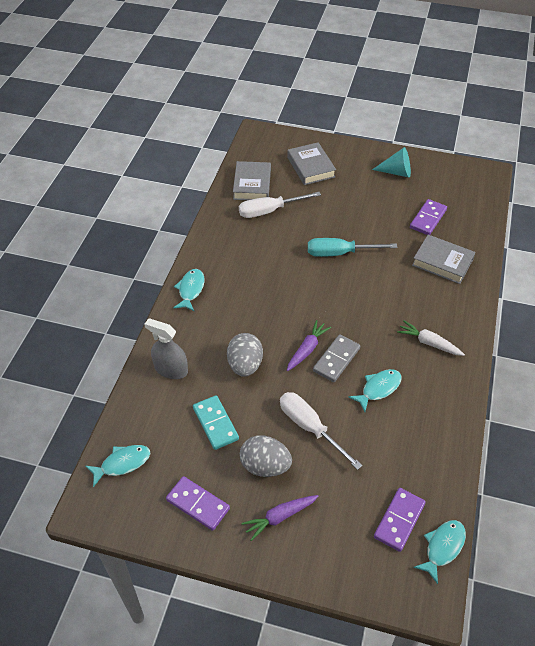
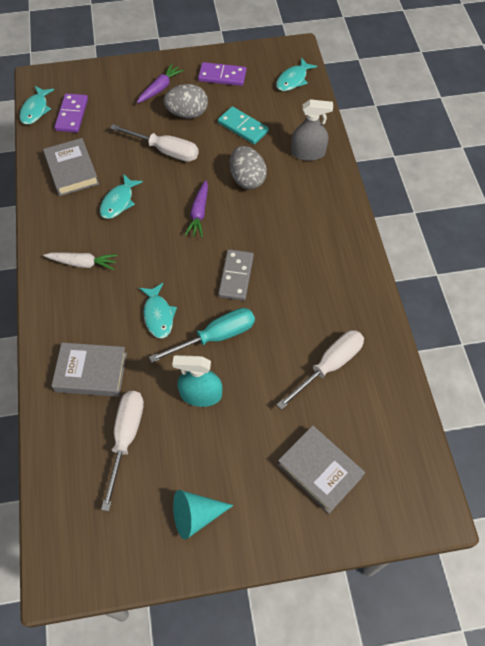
camera: 155 degrees right, 10 degrees up
turquoise fish [173,269,205,312] -> turquoise fish moved to [139,283,177,338]
grey book [233,161,271,200] -> grey book moved to [43,138,99,196]
grey domino [313,334,360,382] -> grey domino moved to [218,249,254,301]
purple domino [410,199,447,235] -> white screwdriver [101,391,144,511]
none -> turquoise spray bottle [172,355,222,407]

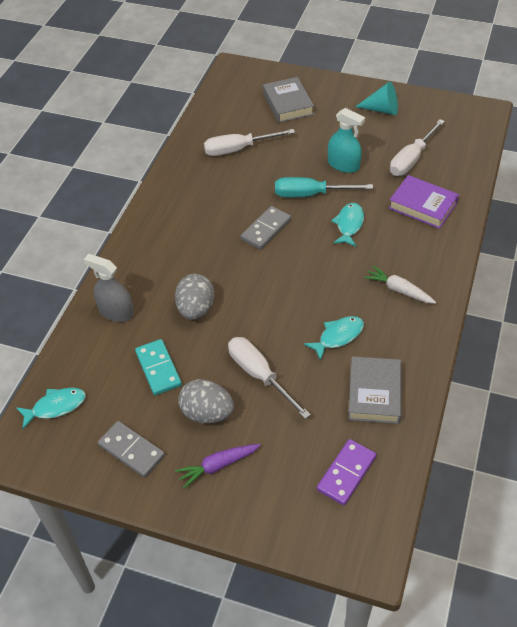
camera: 150 degrees left, 10 degrees down
turquoise fish [19,86,54,125] -> none
grey book [52,343,127,397] -> purple book [389,175,459,229]
purple carrot [185,180,208,237] -> none
purple domino [198,62,246,86] -> grey domino [98,421,165,478]

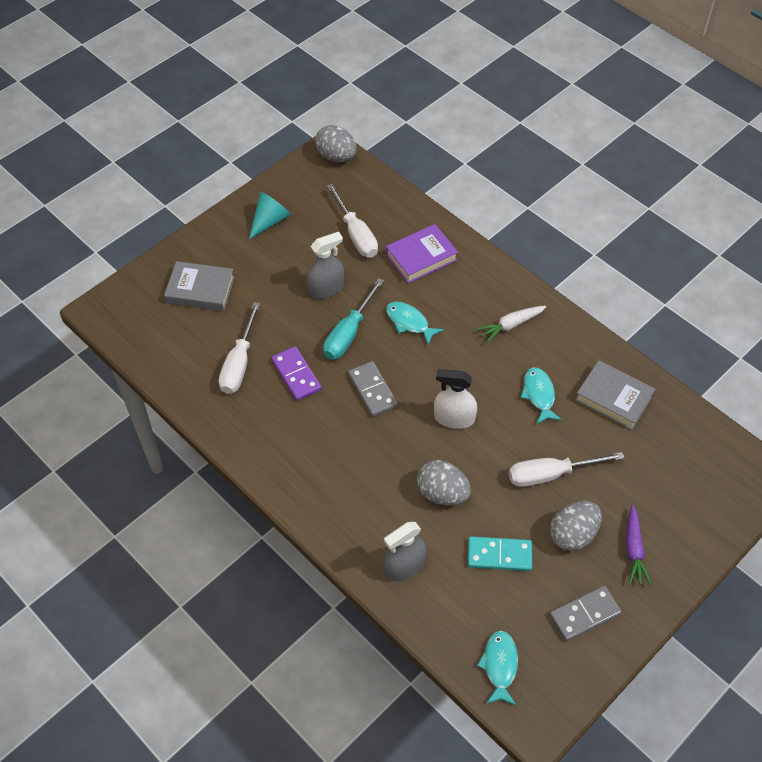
camera: 65 degrees left, 5 degrees up
purple domino [317,439,376,506] -> purple domino moved to [271,346,322,401]
turquoise spray bottle [328,108,365,173] -> grey spray bottle [306,232,344,299]
none -> grey egg [315,125,357,162]
none -> white spray bottle [434,369,477,429]

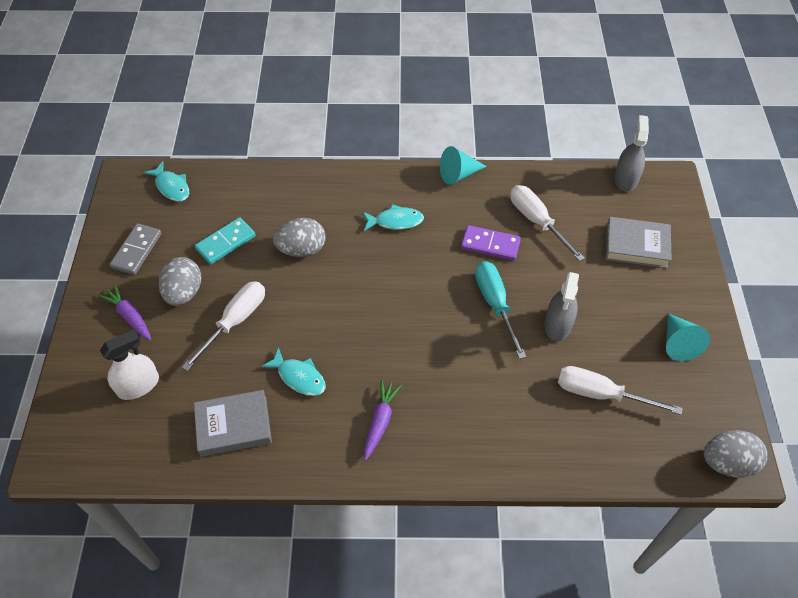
camera: 135 degrees right, 0 degrees up
grey book [164,261,235,311] -> grey book turned 45 degrees clockwise [606,217,672,268]
grey domino [348,361,398,417] -> none
grey spray bottle [384,522,426,581] -> grey spray bottle moved to [614,115,649,192]
purple book [386,224,458,283] -> none
turquoise fish [386,302,444,345] -> turquoise fish moved to [363,204,424,231]
white spray bottle [434,369,477,429] -> white spray bottle moved to [100,330,159,400]
white carrot [477,306,546,343] -> purple carrot [364,380,402,460]
none -> turquoise cone [440,146,487,185]

